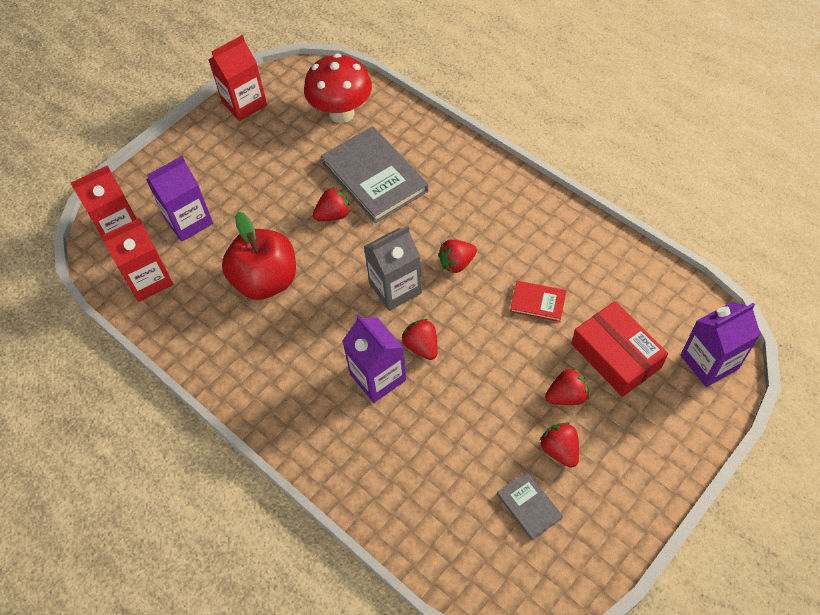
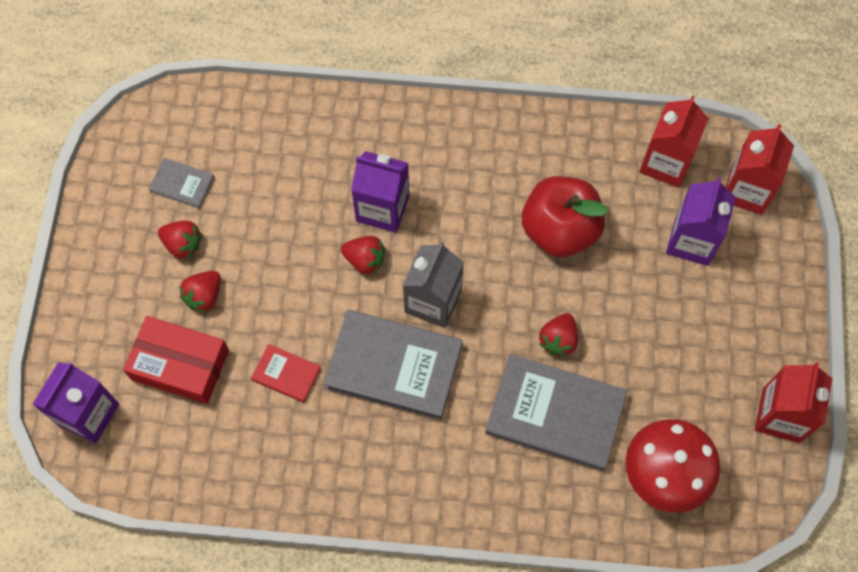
camera: 140 degrees right, 10 degrees up
red strawberry [438,240,477,273] -> grey book [323,310,463,420]
red book [510,281,567,322] -> red book turned 45 degrees clockwise [251,344,321,403]

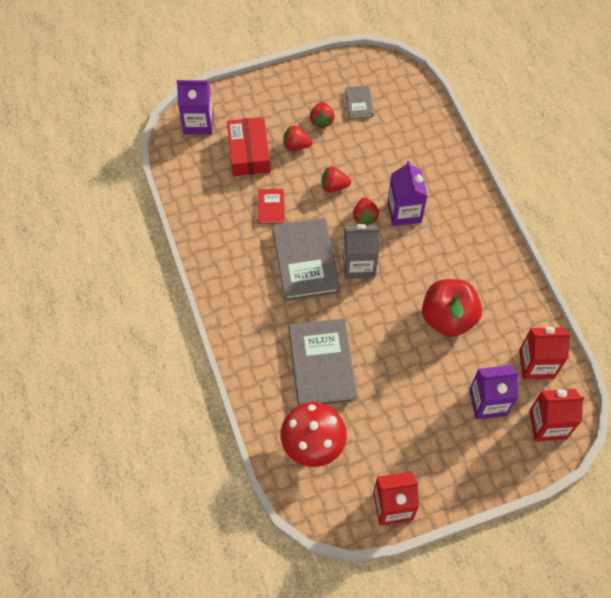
camera: 65 degrees right, 5 degrees down
red strawberry [539,313,578,357] -> red strawberry moved to [321,167,351,193]

